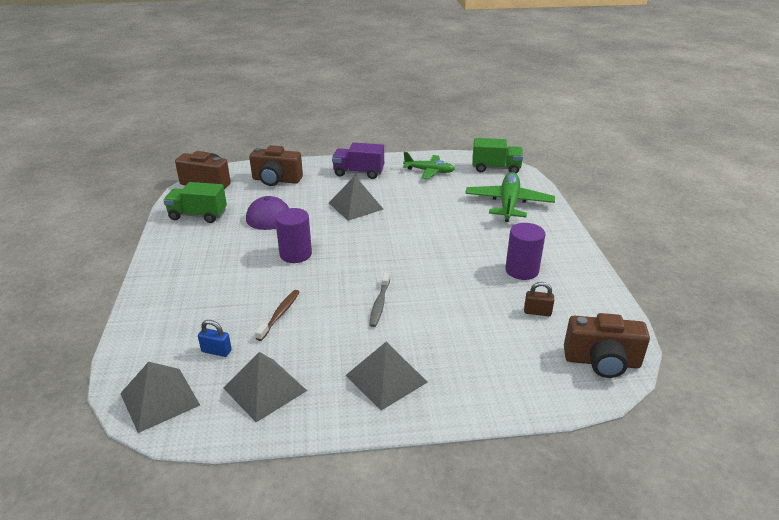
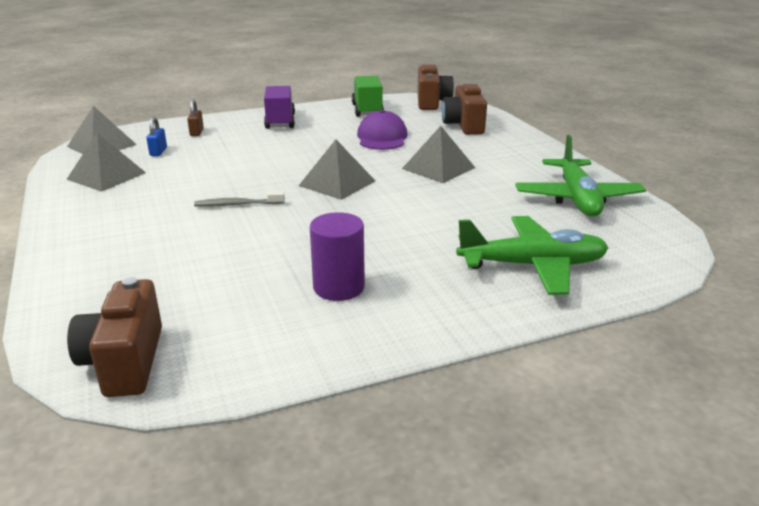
camera: 75 degrees right, 5 degrees down
brown toothbrush [255,290,300,341] -> none
purple cylinder [275,208,312,263] -> none
purple truck [332,142,384,179] -> purple truck moved to [264,86,295,129]
grey pyramid [345,342,428,410] -> grey pyramid moved to [299,140,375,200]
green plane [403,152,455,179] -> green plane [515,135,646,217], size x1.54
green truck [472,138,523,174] -> none
brown padlock [524,282,554,316] -> brown padlock moved to [187,100,204,136]

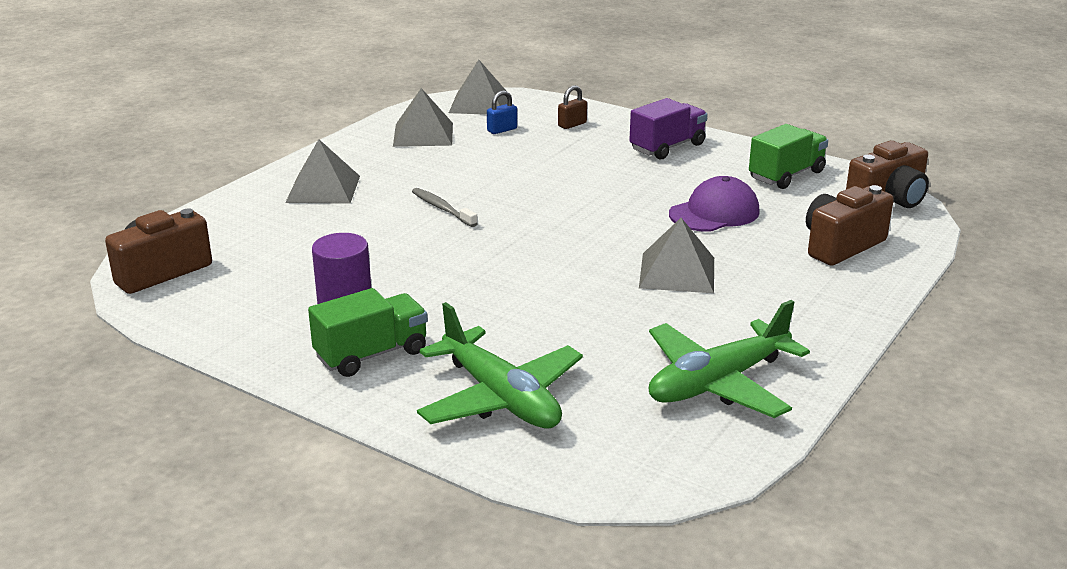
camera: 55 degrees right, 0 degrees up
grey pyramid [299,140,375,200] -> grey pyramid moved to [285,139,360,204]
none -> green truck [308,288,428,377]

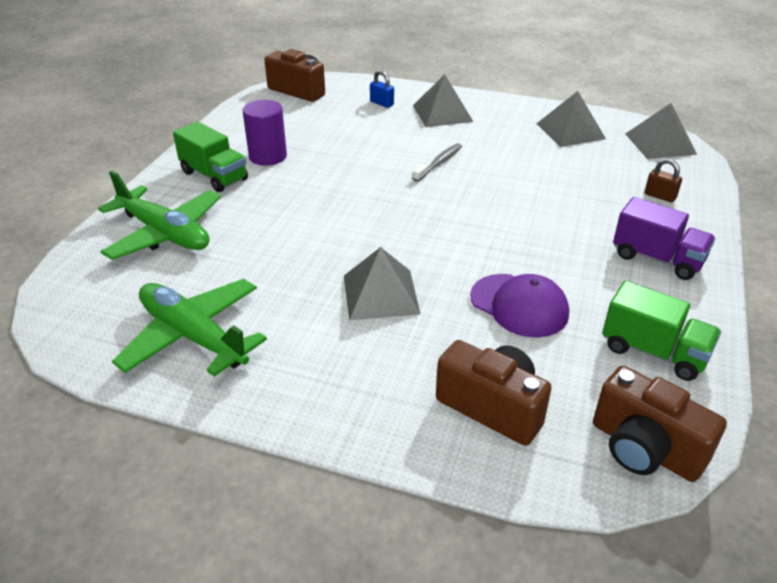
camera: 75 degrees right, 10 degrees up
green plane [417,302,583,428] -> green plane turned 90 degrees counterclockwise [98,170,221,260]
blue padlock [487,90,517,134] -> blue padlock moved to [370,70,394,108]

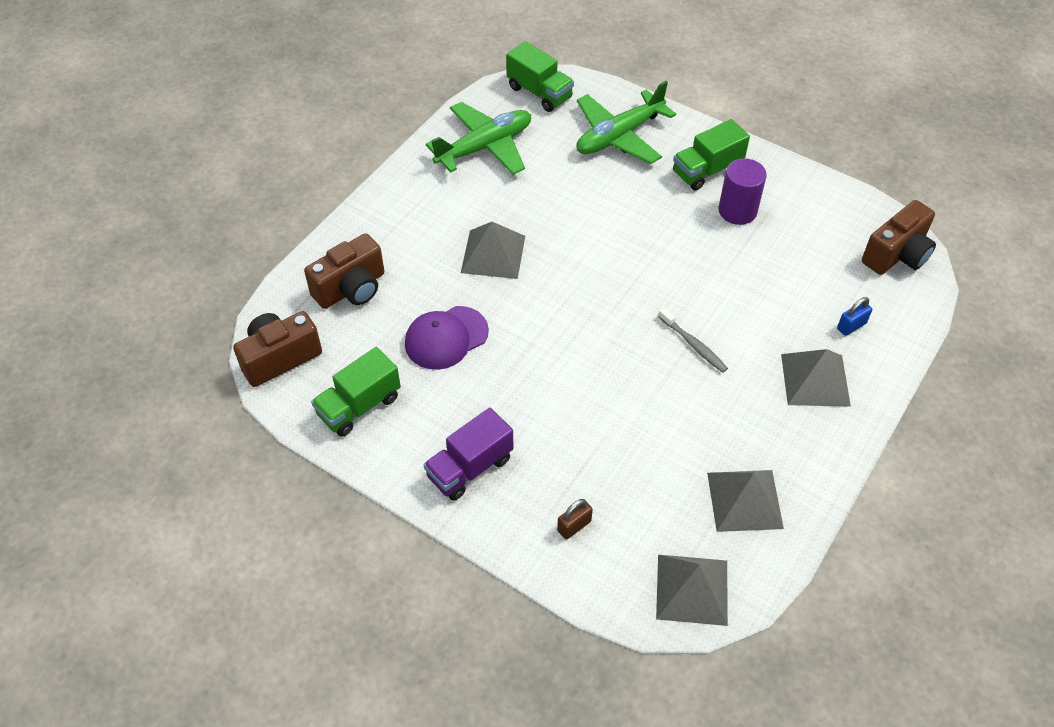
camera: 105 degrees right, 15 degrees up
none -> green truck [506,41,574,112]

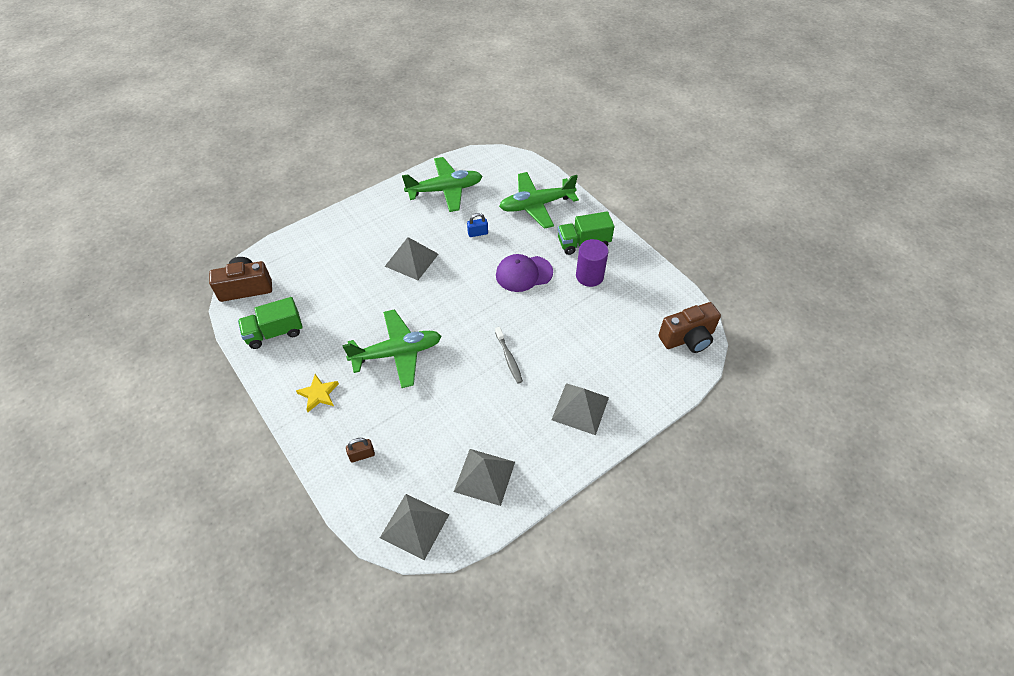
camera: 20 degrees right, 0 degrees up
brown camera [304,233,384,309] -> none
purple cap [405,306,489,370] -> purple cap moved to [496,254,553,292]
purple truck [423,407,513,501] -> yellow star [296,374,339,412]
green truck [506,41,574,112] -> none
blue padlock [837,297,872,336] -> blue padlock moved to [467,213,488,237]
none -> green plane [342,309,441,388]

